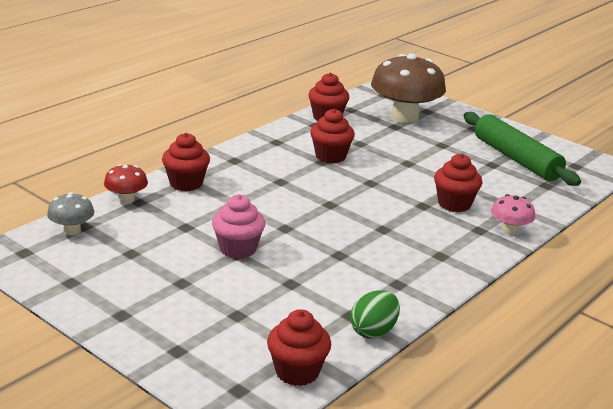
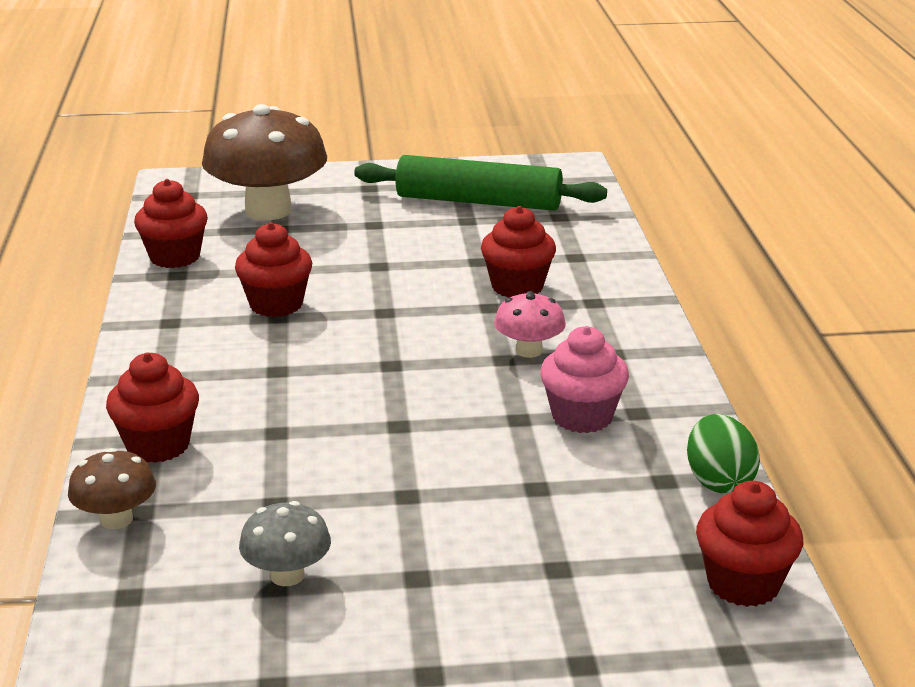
camera: 45 degrees left, 0 degrees up
grey mushroom [47,192,94,235] -> grey mushroom moved to [239,501,331,586]
red mushroom [104,164,148,204] -> brown mushroom [68,448,156,529]
pink cupcake [212,194,265,259] -> pink cupcake moved to [540,326,629,433]
pink mushroom [491,194,535,235] -> pink mushroom moved to [494,291,566,358]

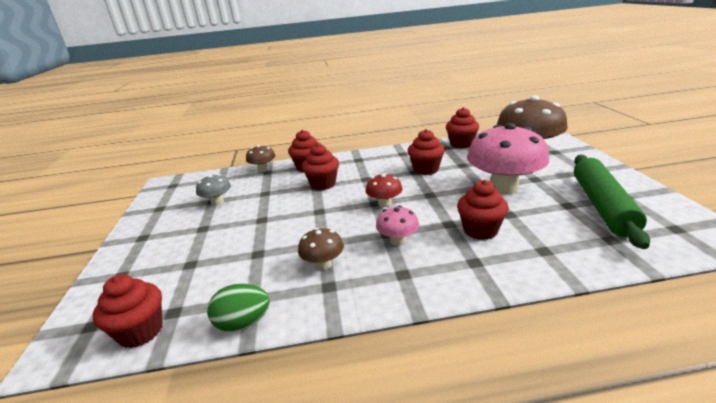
camera: 90 degrees right, 0 degrees up
pink cupcake [540,326,629,433] -> brown mushroom [298,228,344,270]
none -> red cupcake [302,144,339,190]
none -> red mushroom [366,173,403,207]
none -> pink mushroom [467,123,549,195]

